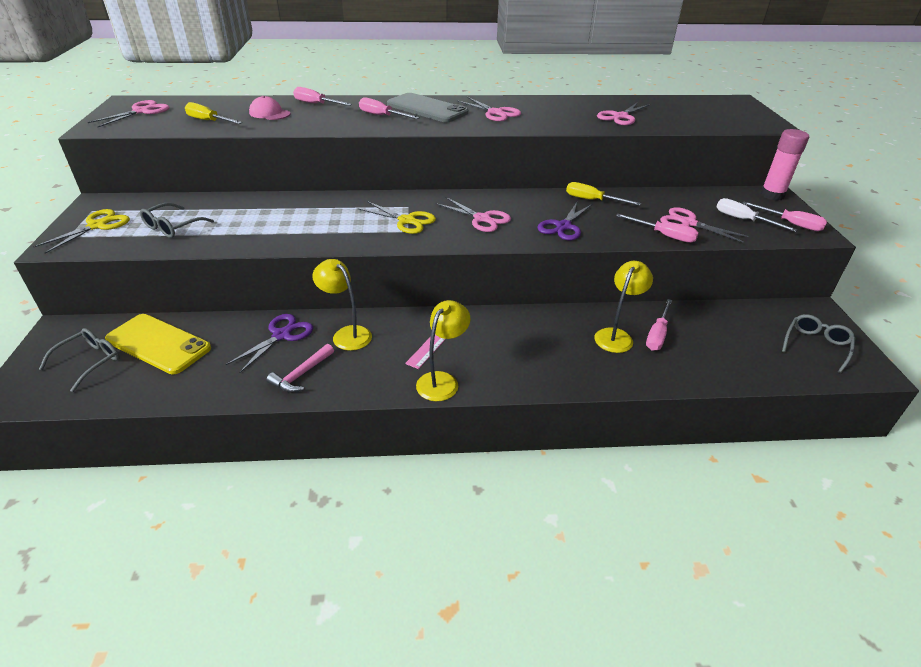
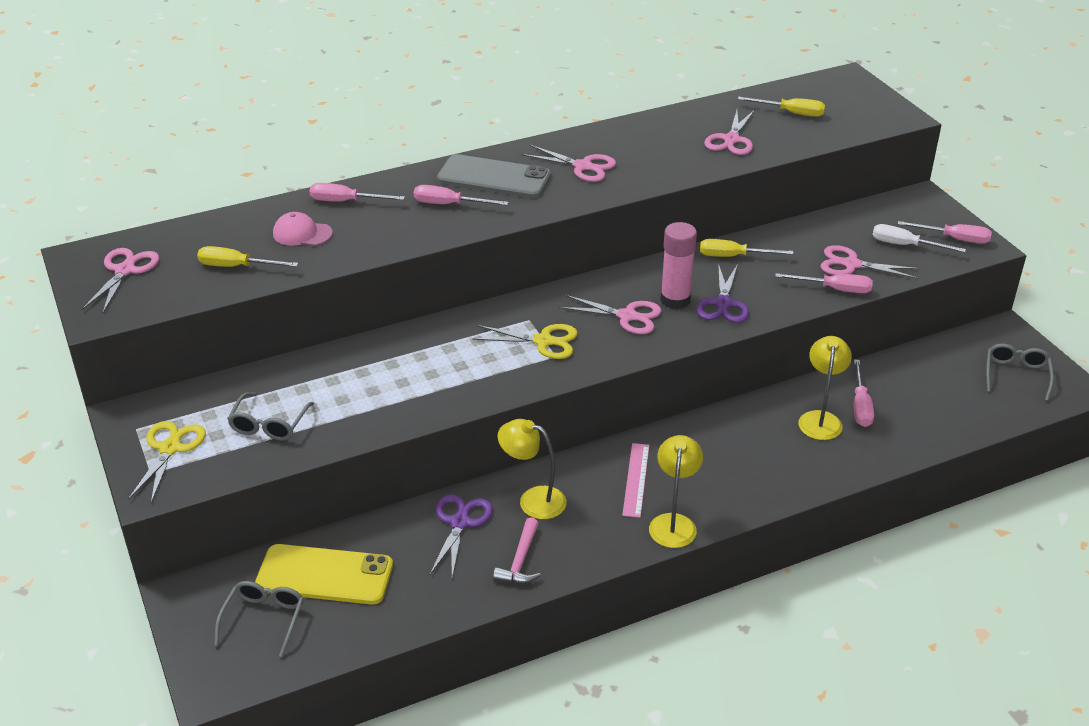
camera: 20 degrees left, 0 degrees up
pink glue stick [760,129,809,201] -> pink glue stick moved to [660,222,697,309]
none -> yellow screwdriver [738,97,825,117]

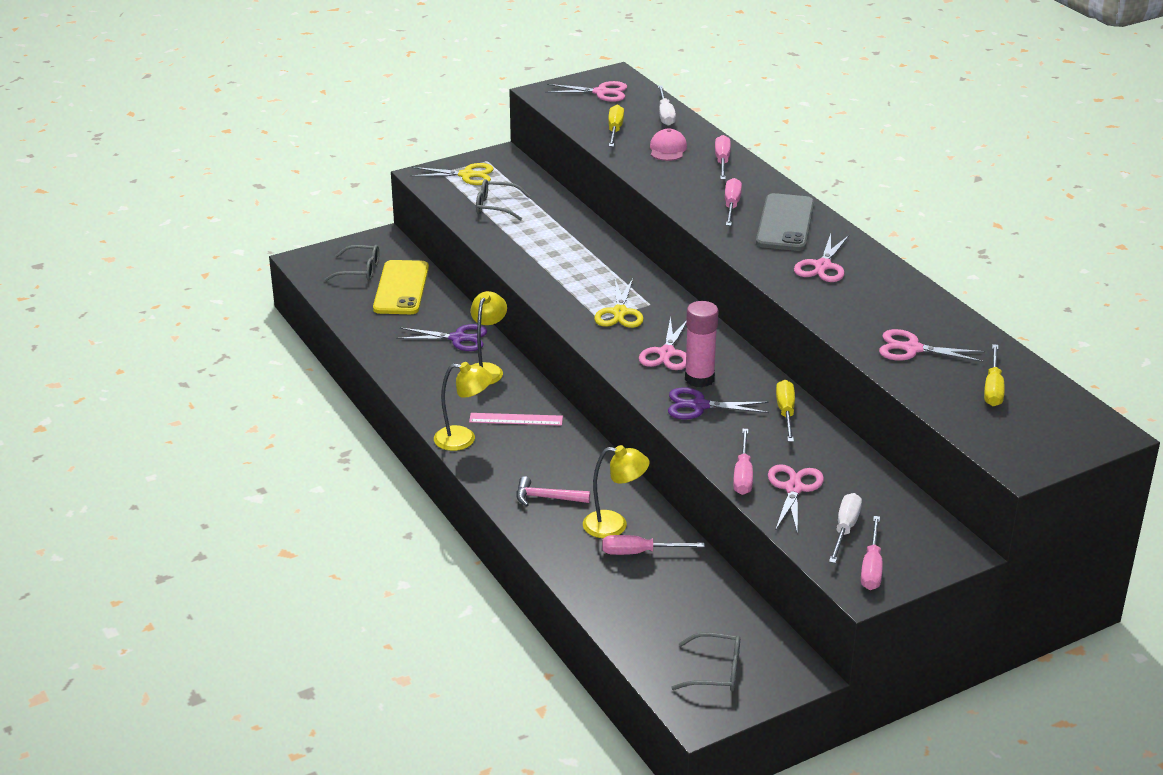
camera: 85 degrees right, 5 degrees down
pink hammer [493,517,541,584] -> pink hammer moved to [517,476,590,506]
none -> white screwdriver [658,86,676,126]

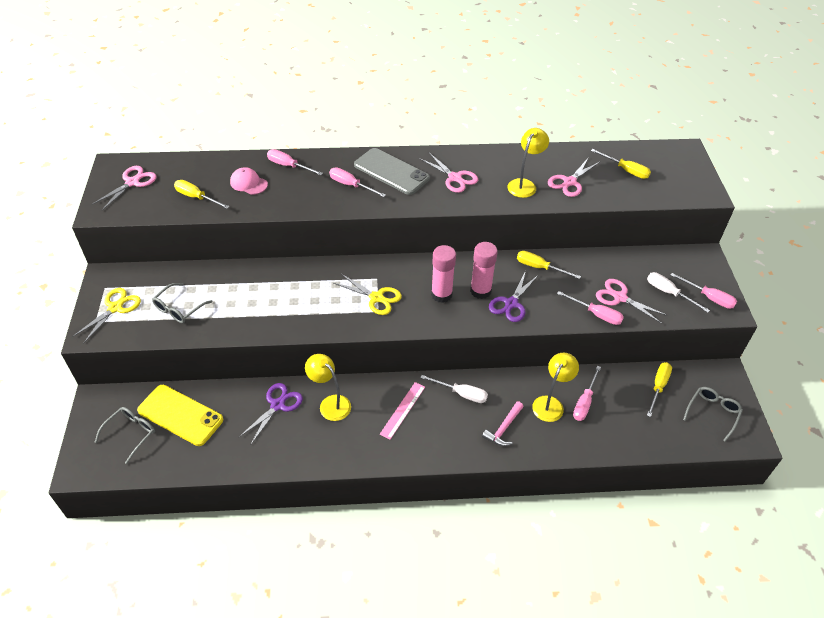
camera: 65 degrees left, 15 degrees up
yellow lamp [434,362,493,451] -> yellow lamp moved to [507,128,549,198]
pink scissors [639,316,686,370] -> pink glue stick [431,245,456,303]
white screwdriver [658,86,676,126] -> white screwdriver moved to [420,375,488,403]
none -> yellow screwdriver [647,362,672,417]

